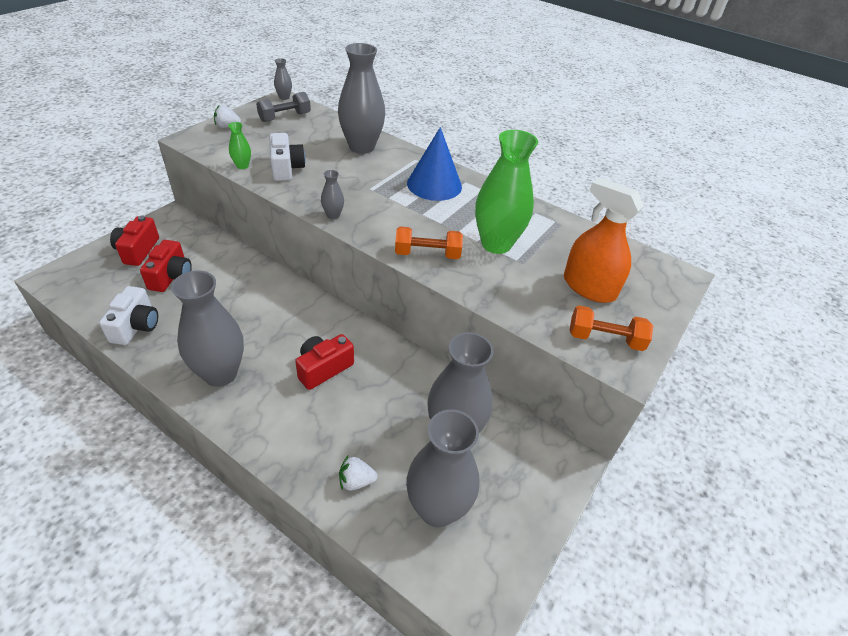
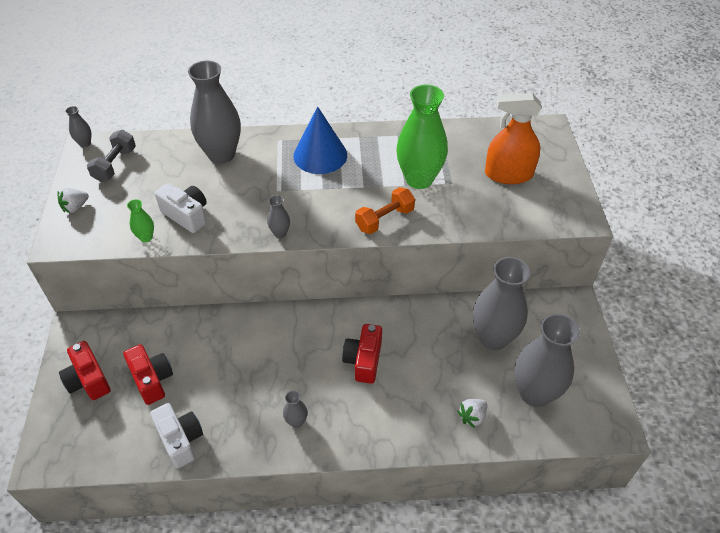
camera: 35 degrees left, 5 degrees up
grey vase [171,271,244,387] -> grey vase [283,390,307,428], size x0.43
orange dumbbell [570,305,653,351] -> none

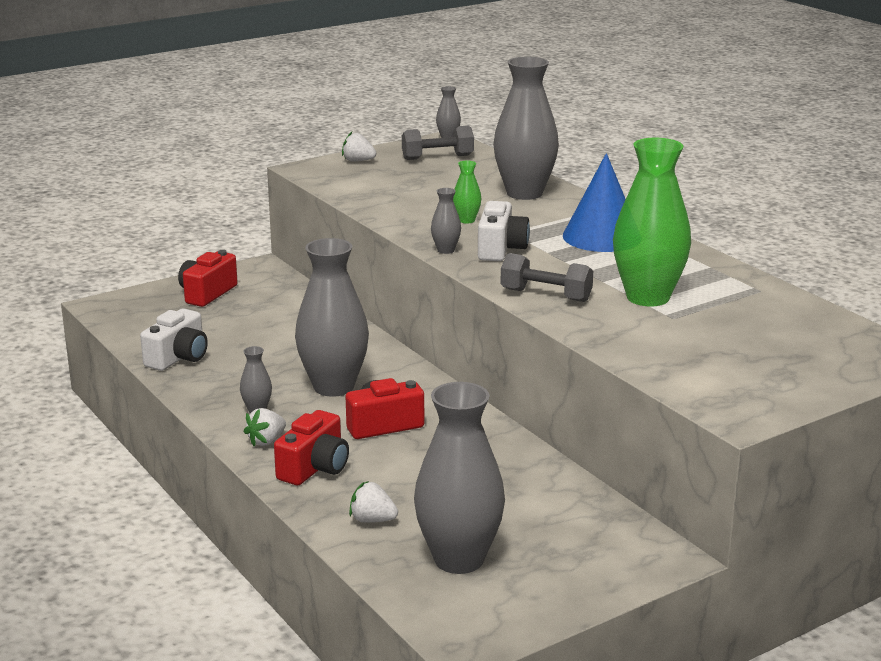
camera: 60 degrees right, 25 degrees down
red camera [123,344,173,405] -> red camera moved to [274,410,349,485]
green vase [127,199,154,242] -> green vase moved to [453,161,481,224]
white camera [155,183,207,233] -> white camera moved to [478,201,530,261]
orange dumbbell [355,187,415,234] -> grey dumbbell [500,253,593,302]
grey vase [473,257,530,350] -> grey vase moved to [295,238,369,397]
orange spray bottle [485,93,542,184] -> none
none -> white strawberry [244,408,286,446]

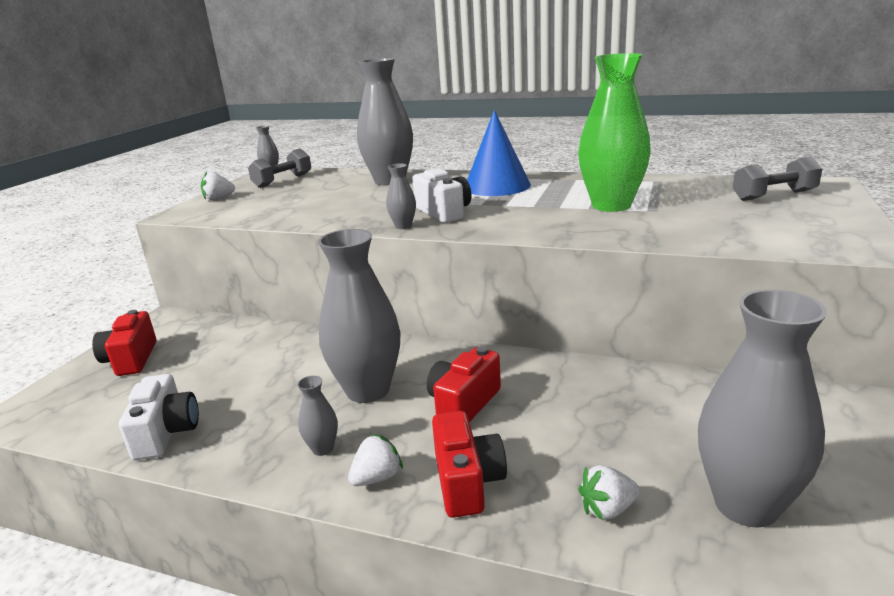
camera: 35 degrees left, 0 degrees up
white strawberry [244,408,286,446] -> white strawberry turned 135 degrees counterclockwise [348,434,403,486]
green vase [453,161,481,224] -> none
grey dumbbell [500,253,593,302] -> grey dumbbell moved to [733,156,822,201]

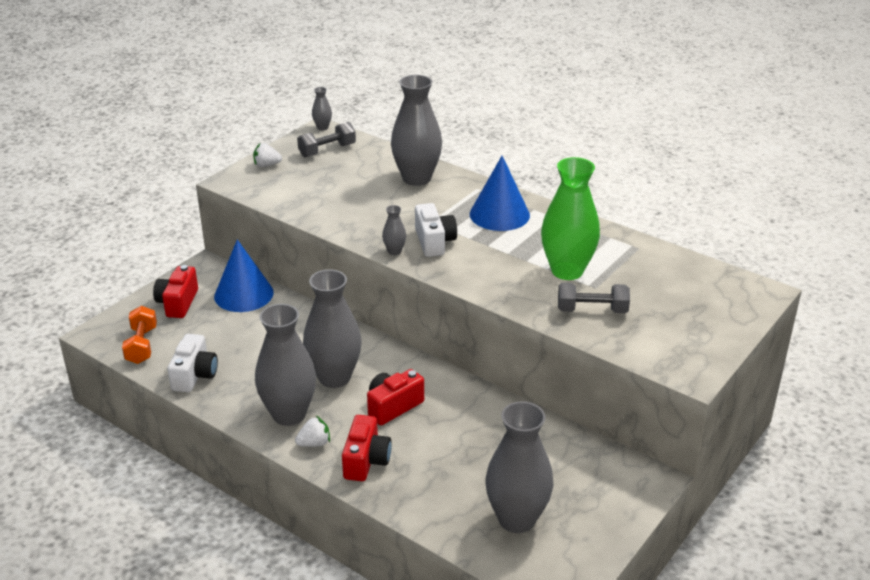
camera: 15 degrees right, 10 degrees up
grey vase [297,376,338,456] -> grey vase [255,304,316,426], size x2.34
white strawberry [578,465,640,520] -> none
grey dumbbell [733,156,822,201] -> grey dumbbell moved to [558,283,630,313]
none -> orange dumbbell [122,306,157,364]
none -> blue cone [214,239,274,312]

